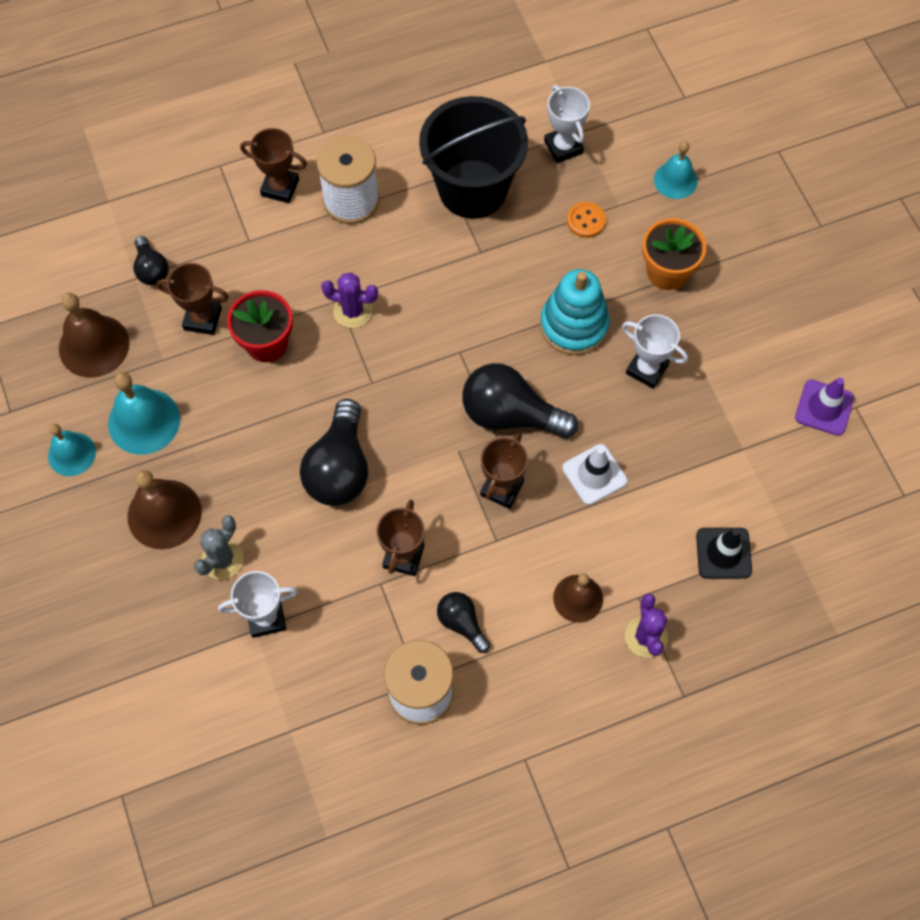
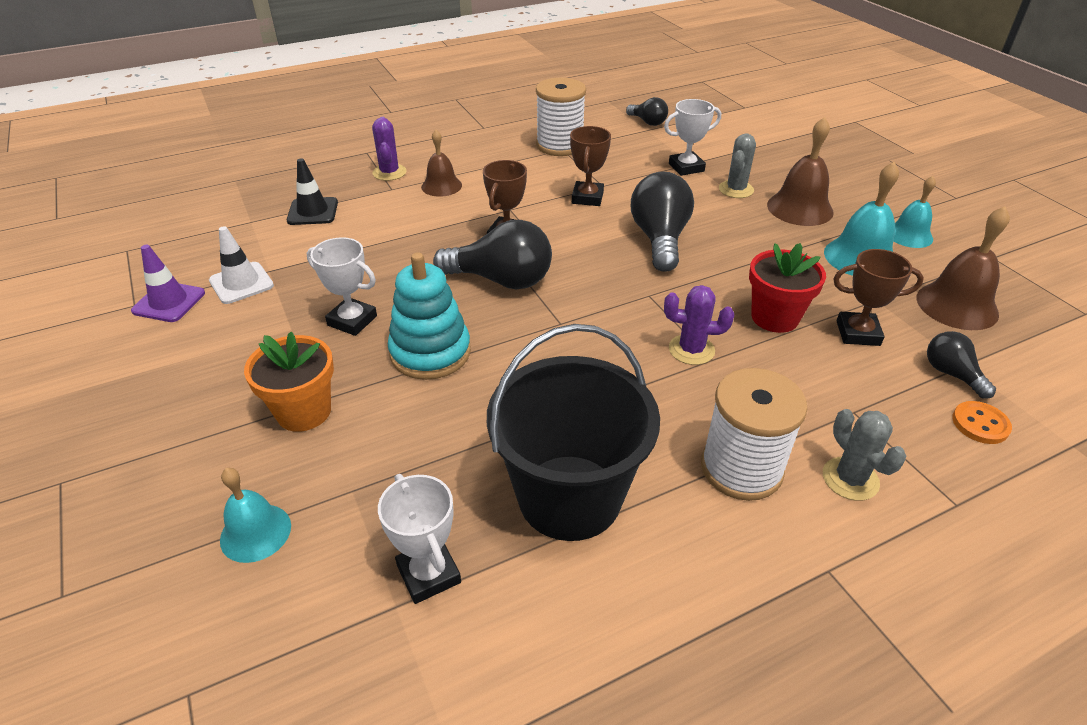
camera: 175 degrees right, 25 degrees down
brown trophy [240,128,307,203] -> grey cactus [823,409,906,501]
black light bulb [437,592,490,653] -> black light bulb moved to [626,97,668,126]
white traffic cone [562,444,628,505] -> white traffic cone moved to [209,226,274,304]
orange button [567,202,606,238] -> orange button moved to [952,401,1012,444]

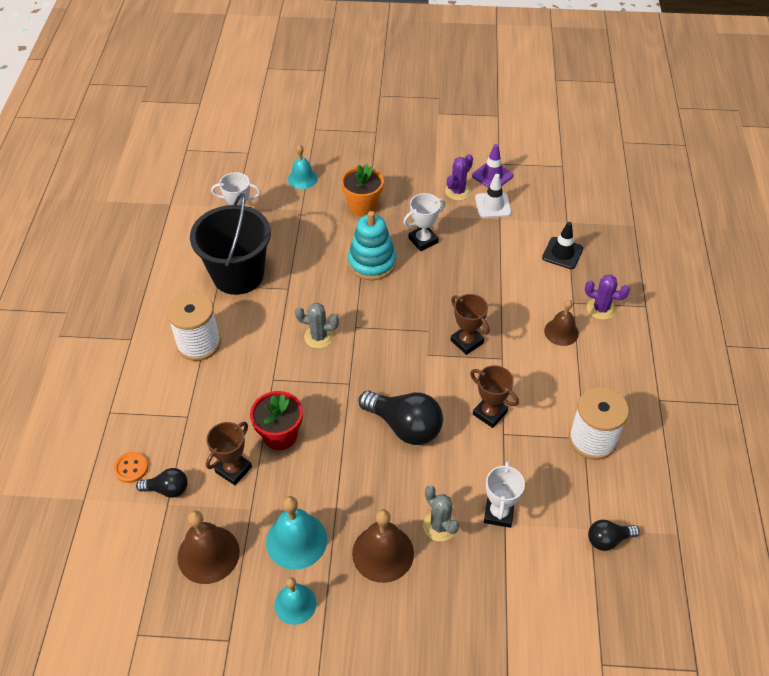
camera: 120 degrees right, 10 degrees up
black light bulb [433,220,552,289] -> none
purple cactus [664,285,734,365] -> purple cactus moved to [445,154,473,200]
grey cactus [823,409,906,501] -> grey cactus moved to [295,303,339,348]

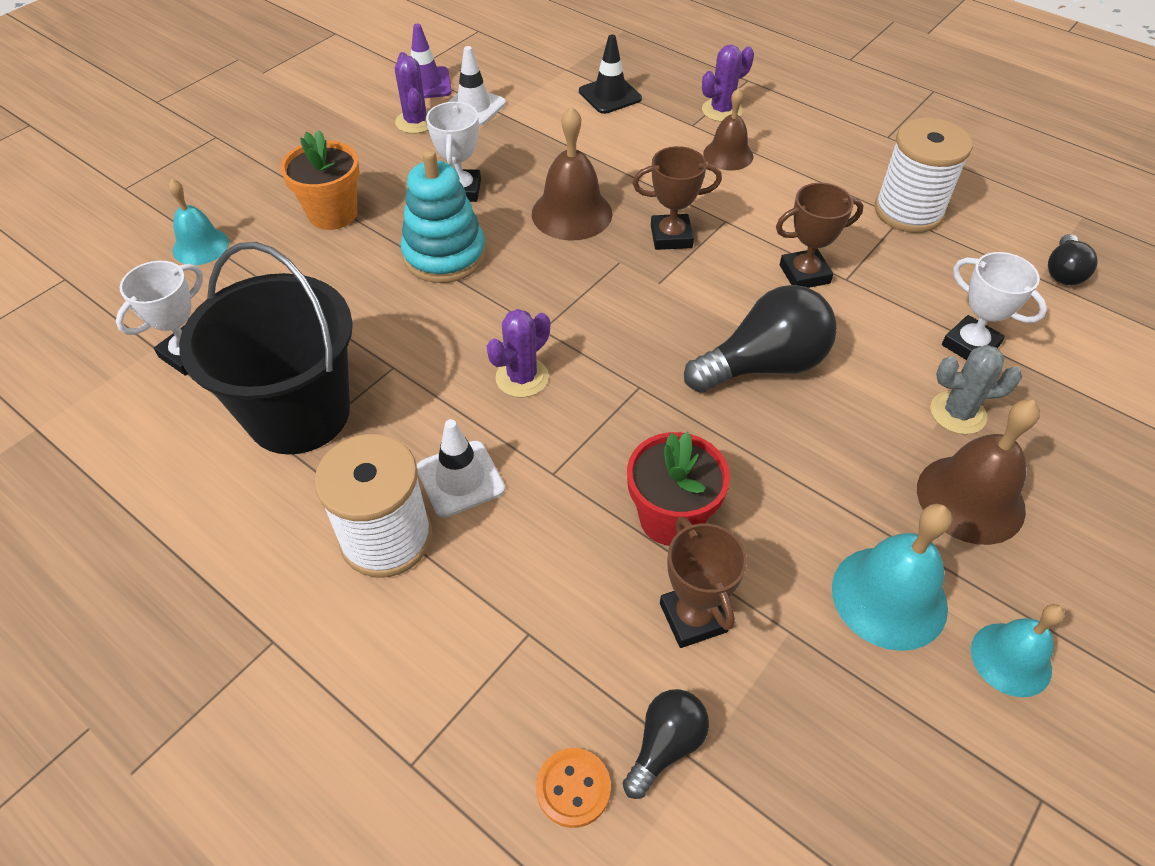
camera: 55 degrees left, 0 degrees up
brown bell [177,511,240,584] -> brown bell moved to [532,106,612,241]
grey cactus [295,303,339,348] -> purple cactus [487,309,550,398]
none -> white traffic cone [417,419,505,517]

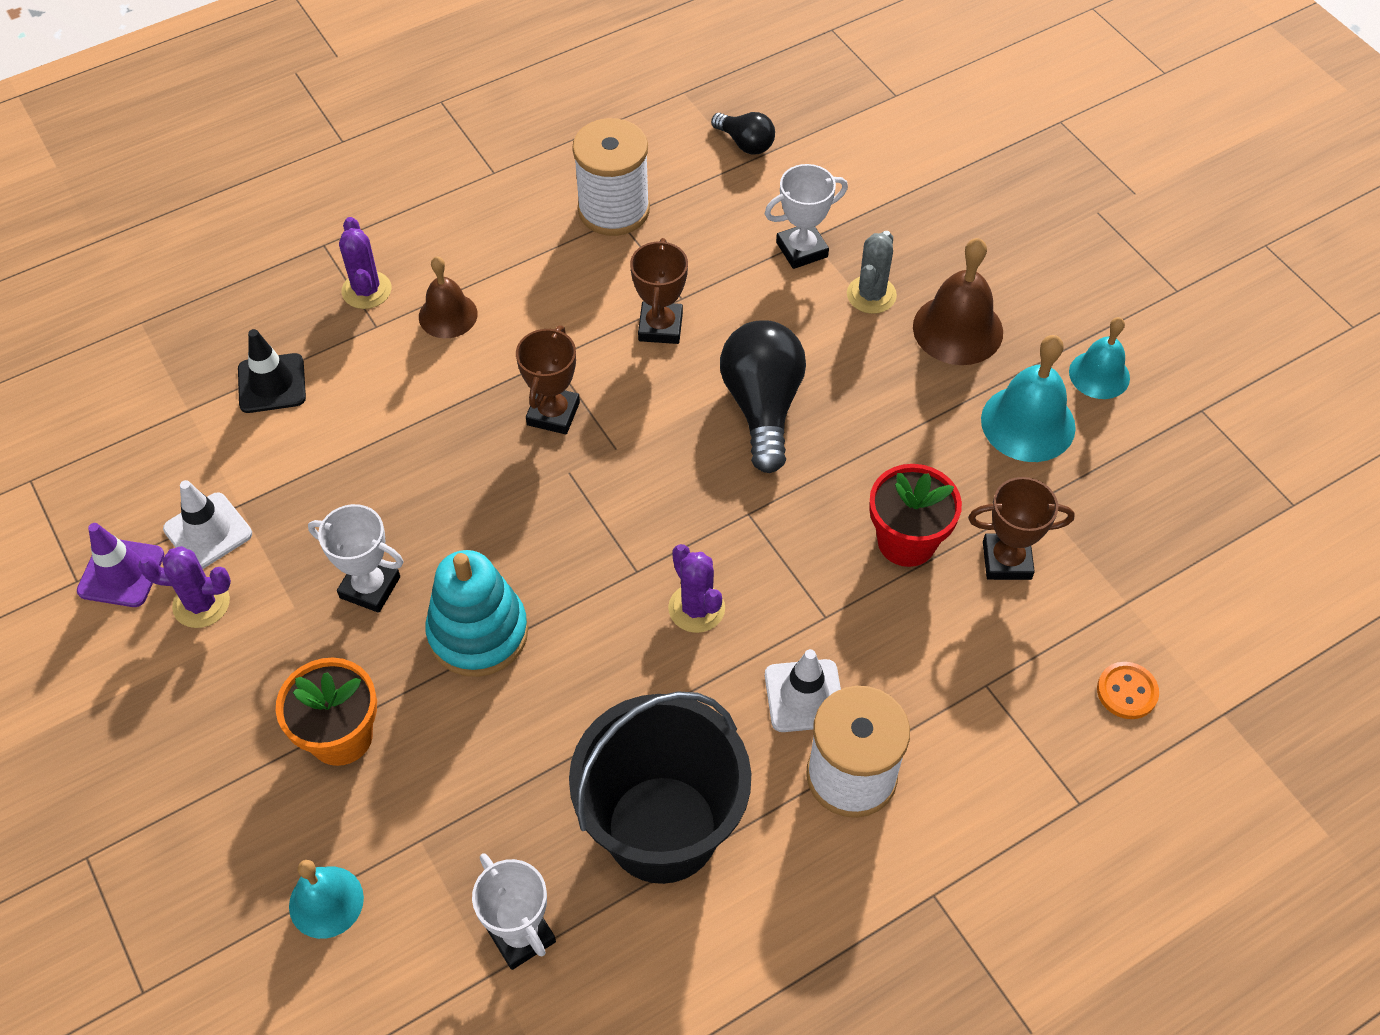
camera: 70 degrees left, 5 degrees up
brown bell [532,106,612,241] -> none
black light bulb [623,689,709,799] -> none

